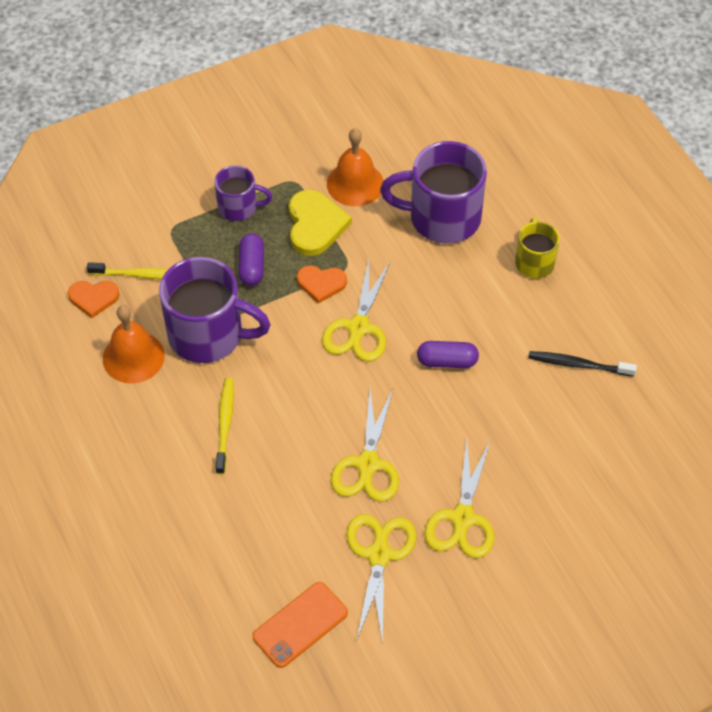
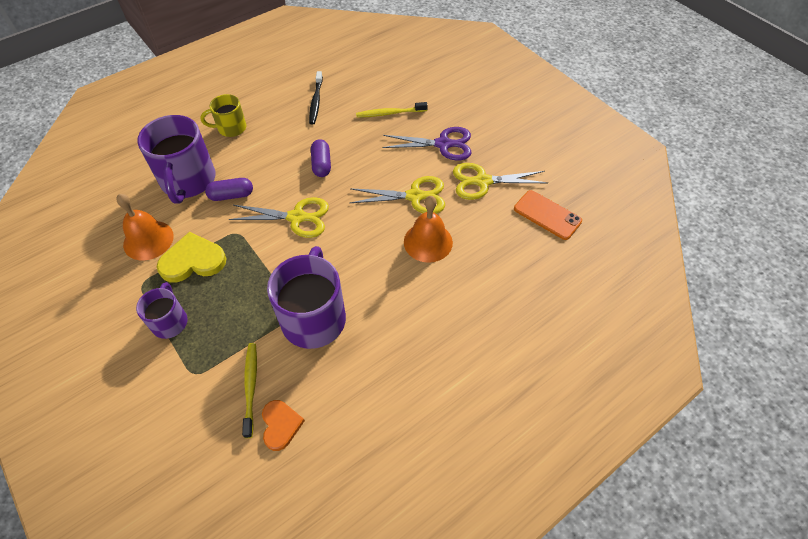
camera: 100 degrees left, 0 degrees up
orange bell [103,305,165,384] -> orange bell moved to [404,196,453,263]
yellow toothbrush [216,378,234,475] -> yellow toothbrush moved to [356,102,428,118]
purple capsule [238,233,264,286] -> purple capsule moved to [205,178,253,201]
orange heart [297,265,347,304] -> none
yellow scissors [424,439,494,558] -> purple scissors [382,127,472,160]

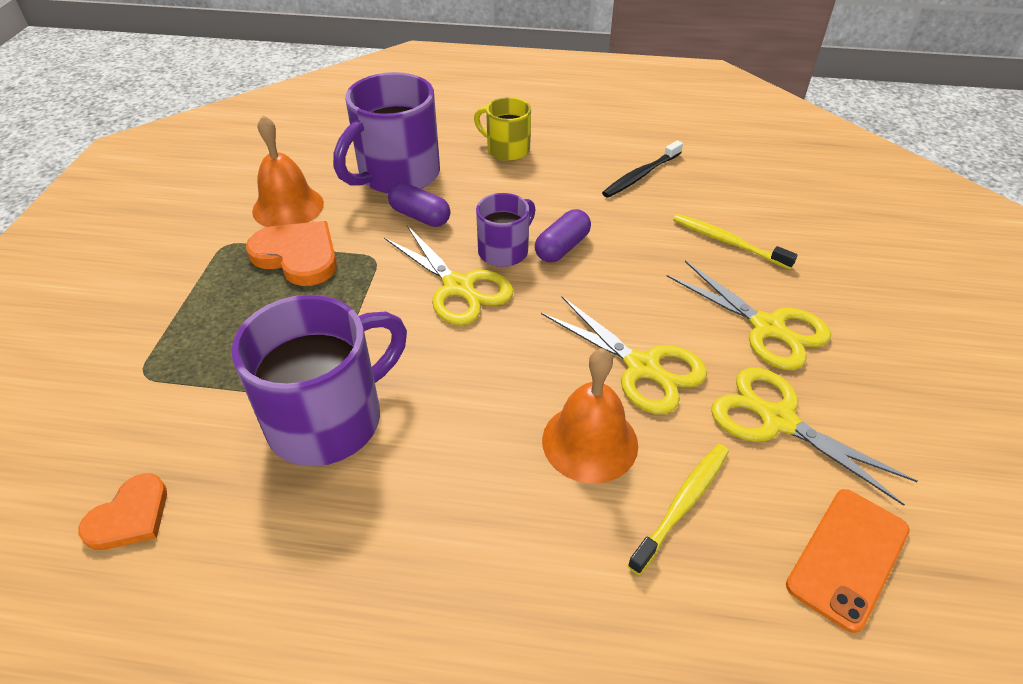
camera: 45 degrees right, 10 degrees down
purple mug [136,282,187,339] -> purple mug moved to [476,193,535,267]
yellow heart [157,232,227,283] -> orange heart [246,221,337,286]
yellow toothbrush [242,343,257,438] -> yellow toothbrush moved to [628,444,729,575]
purple scissors [382,127,472,160] -> yellow scissors [667,260,831,370]
orange phone [514,190,582,240] -> orange phone turned 45 degrees clockwise [786,489,910,633]

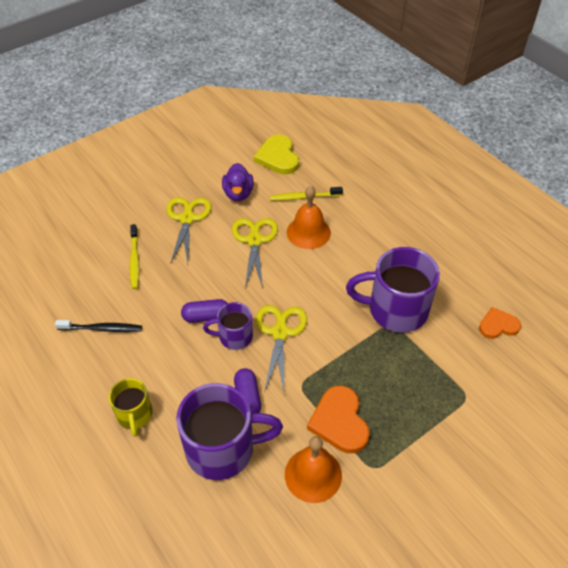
camera: 135 degrees left, 5 degrees up
yellow scissors [711,367,918,506] -> purple duck [222,163,254,201]
orange phone [786,489,910,633] -> yellow heart [254,135,299,174]

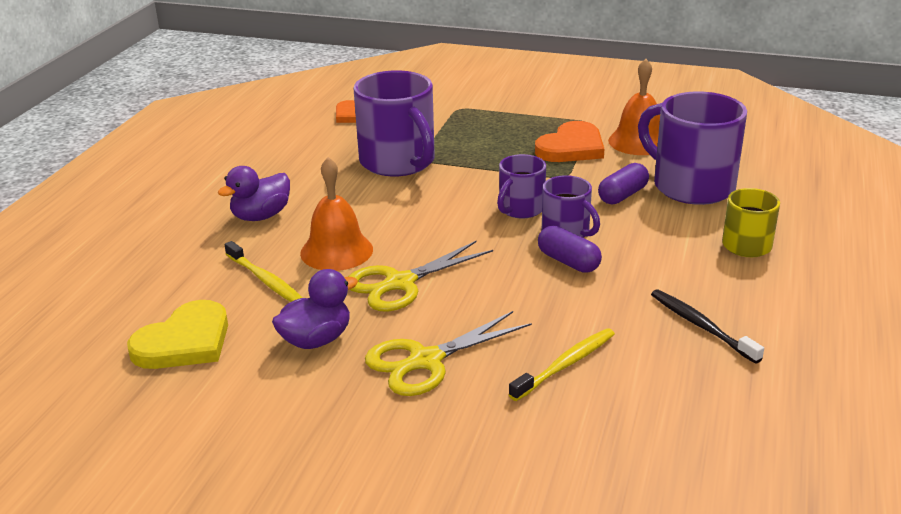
camera: 125 degrees left, 20 degrees down
yellow scissors [256,305,307,392] -> purple mug [497,154,546,218]
none -> purple duck [218,166,290,221]

